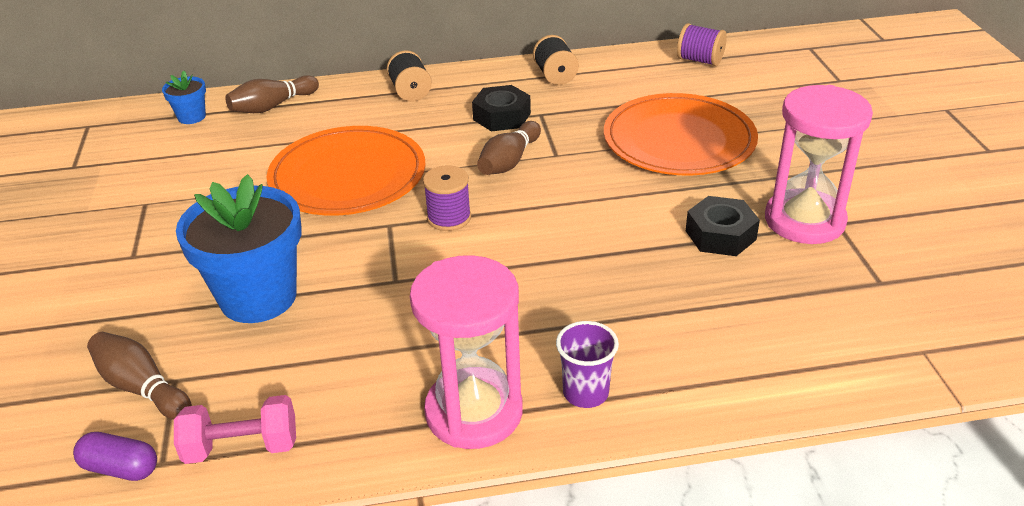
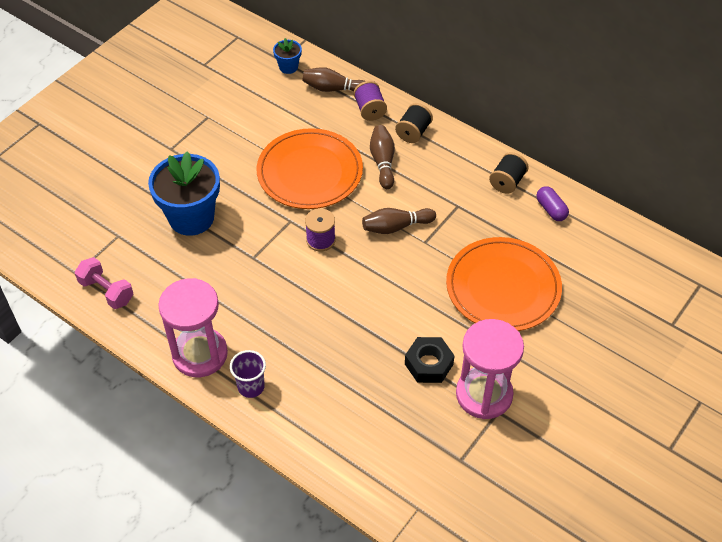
camera: 45 degrees right, 15 degrees up
purple capsule [73,432,157,481] -> purple capsule moved to [537,186,569,221]
brown bowling pin [87,332,192,420] -> brown bowling pin moved to [370,125,395,189]
black nut [472,85,531,131] -> none
purple spool [677,23,727,66] -> purple spool moved to [354,81,387,121]

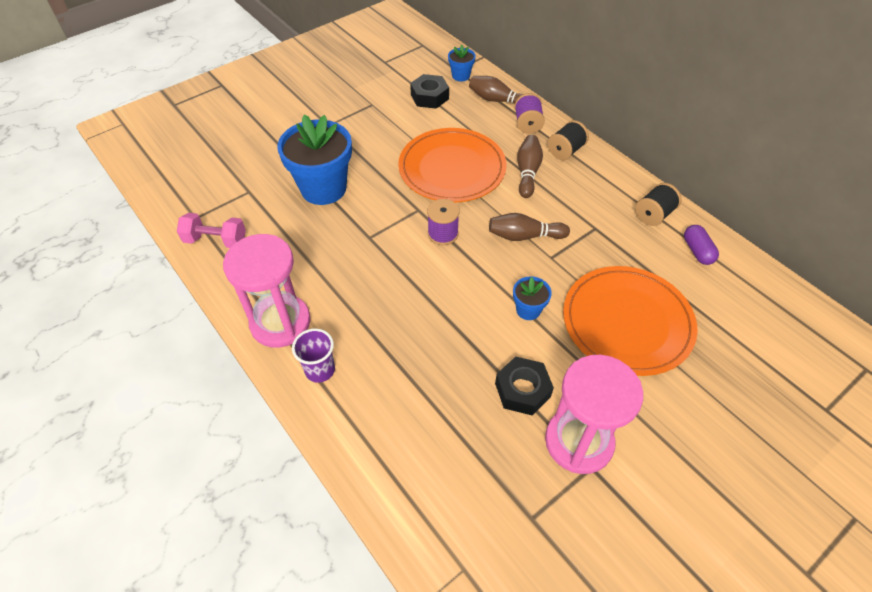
camera: 15 degrees right, 0 degrees up
pink dumbbell [75,257,133,309] -> pink dumbbell turned 45 degrees counterclockwise [177,213,246,248]
none -> black nut [410,74,449,109]
none -> blue flower pot [513,276,552,320]

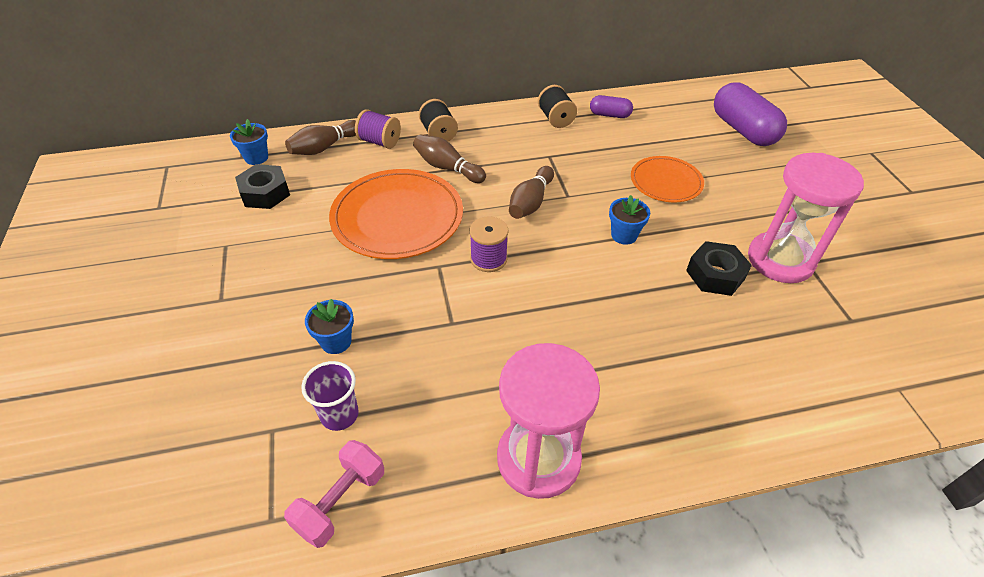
camera: 65 degrees left, 5 degrees down
blue flower pot [277,115,352,205] -> blue flower pot [305,299,354,354], size x0.46
purple cup [292,328,335,383] -> purple cup moved to [301,361,359,431]
orange plate [563,266,698,376] -> orange plate [631,156,704,202], size x0.58
none -> purple capsule [714,82,787,146]

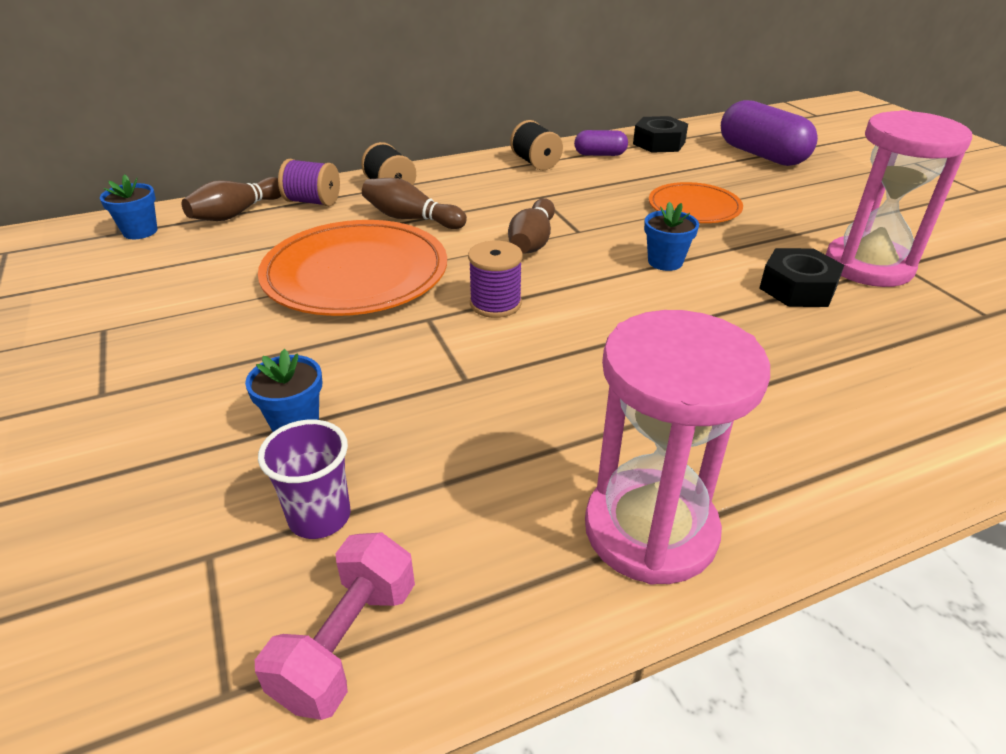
camera: 10 degrees left, 10 degrees down
black nut [235,164,290,209] -> black nut moved to [633,116,688,153]

